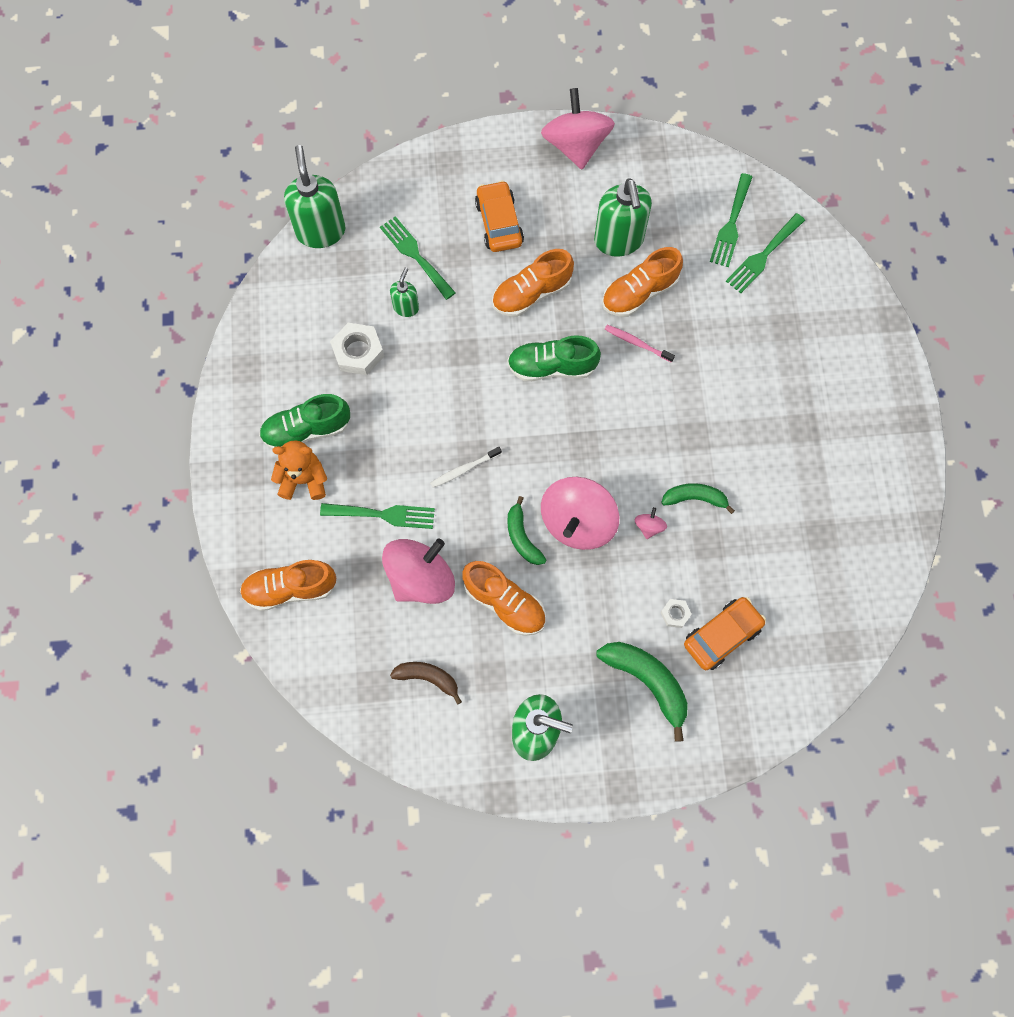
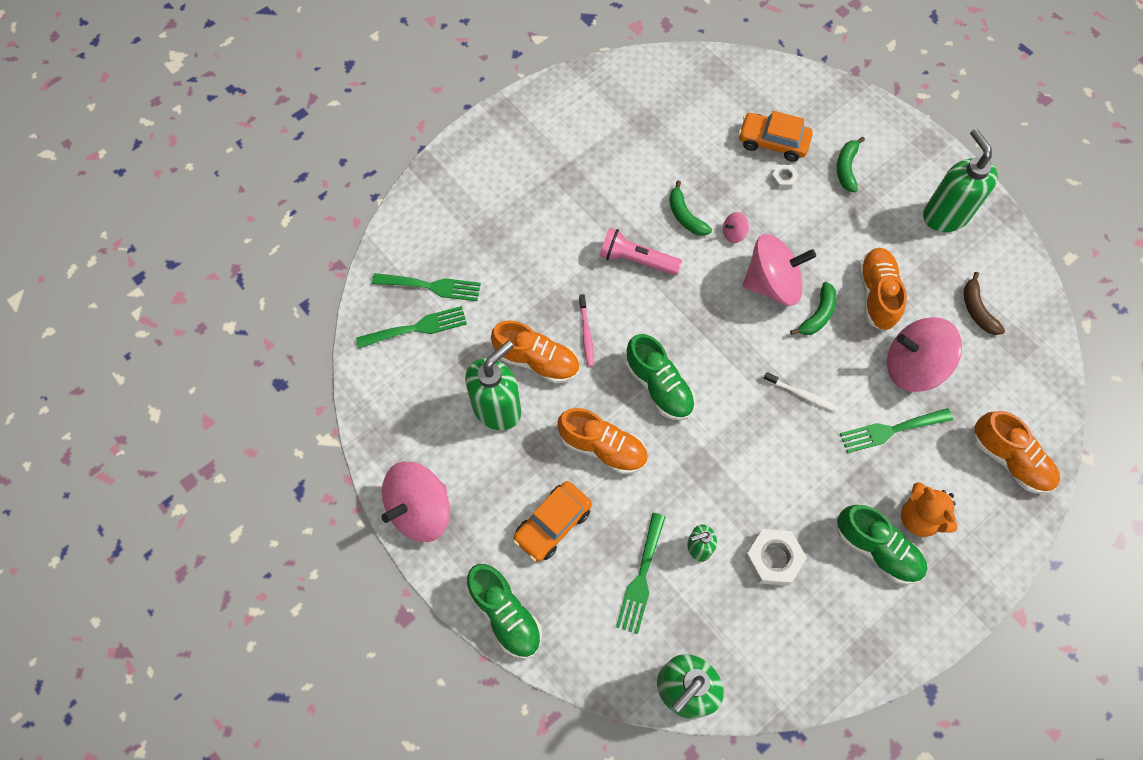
camera: 125 degrees left, 5 degrees down
green fork [320,503,435,529] -> green fork turned 75 degrees counterclockwise [840,408,953,453]
green banana [596,642,688,742] -> green banana [837,137,865,192], size x0.63
none -> green shoe [467,564,542,659]
none -> pink flashlight [600,228,682,275]

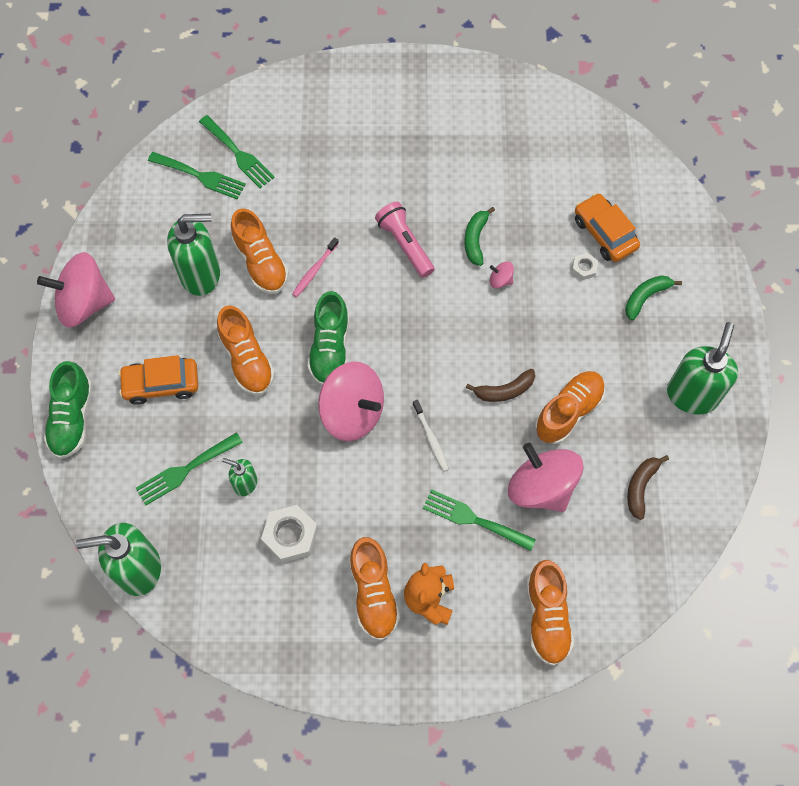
camera: 40 degrees right, 0 degrees up
pink spinning top [742,234,816,306] -> pink spinning top moved to [318,361,384,441]
green banana [790,282,837,335] -> brown banana [466,369,535,402]
green shoe [837,505,927,585] -> orange shoe [349,537,400,641]

